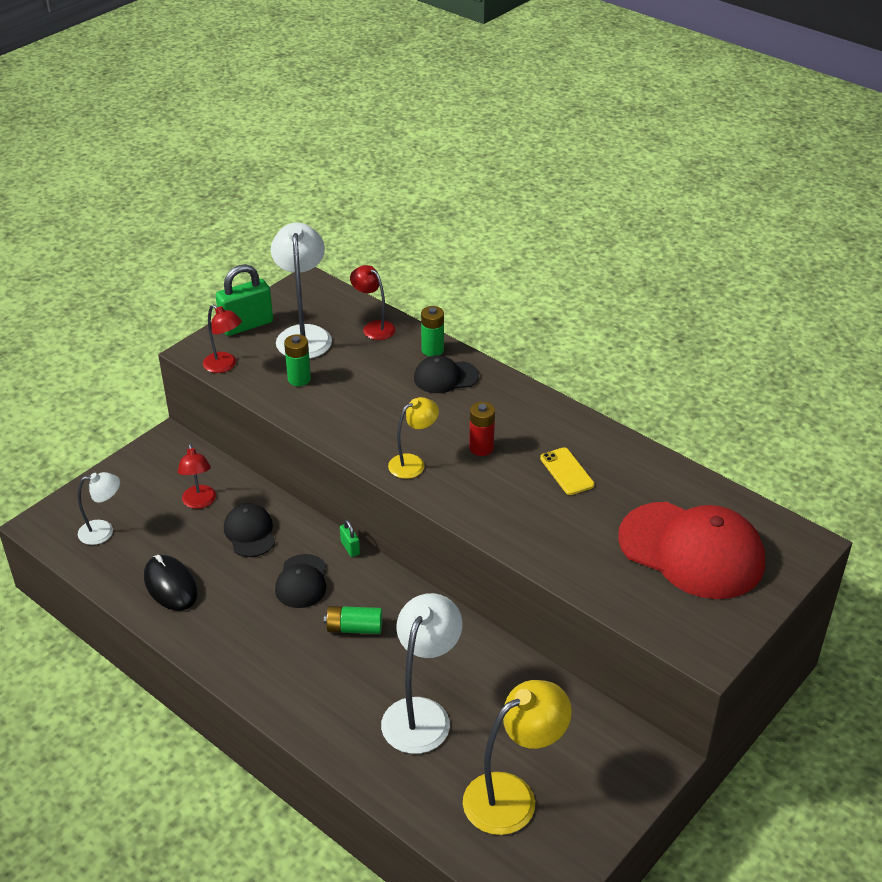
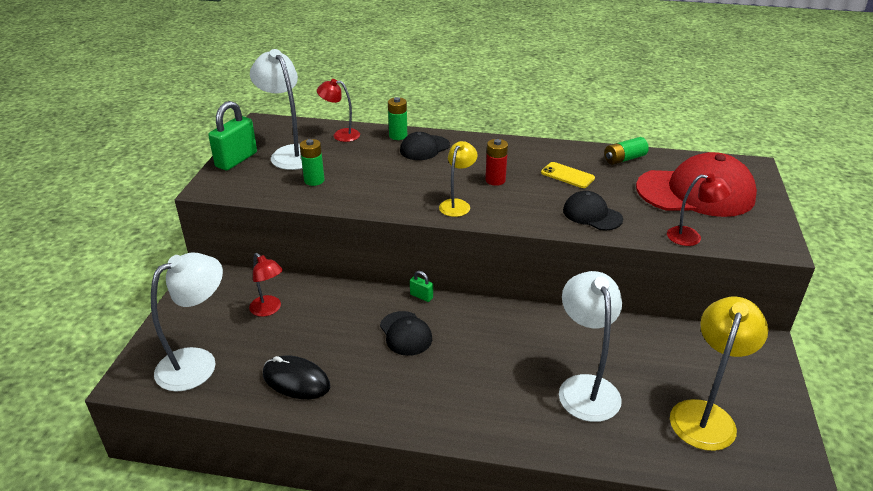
camera: 30 degrees left, 5 degrees down
white lamp [78,472,120,545] -> white lamp [151,253,223,392], size x1.71
red lamp [203,304,242,373] -> red lamp moved to [667,174,732,246]
black cap [224,503,275,557] -> black cap moved to [563,191,623,231]
green battery [324,606,382,634] -> green battery moved to [604,137,649,165]

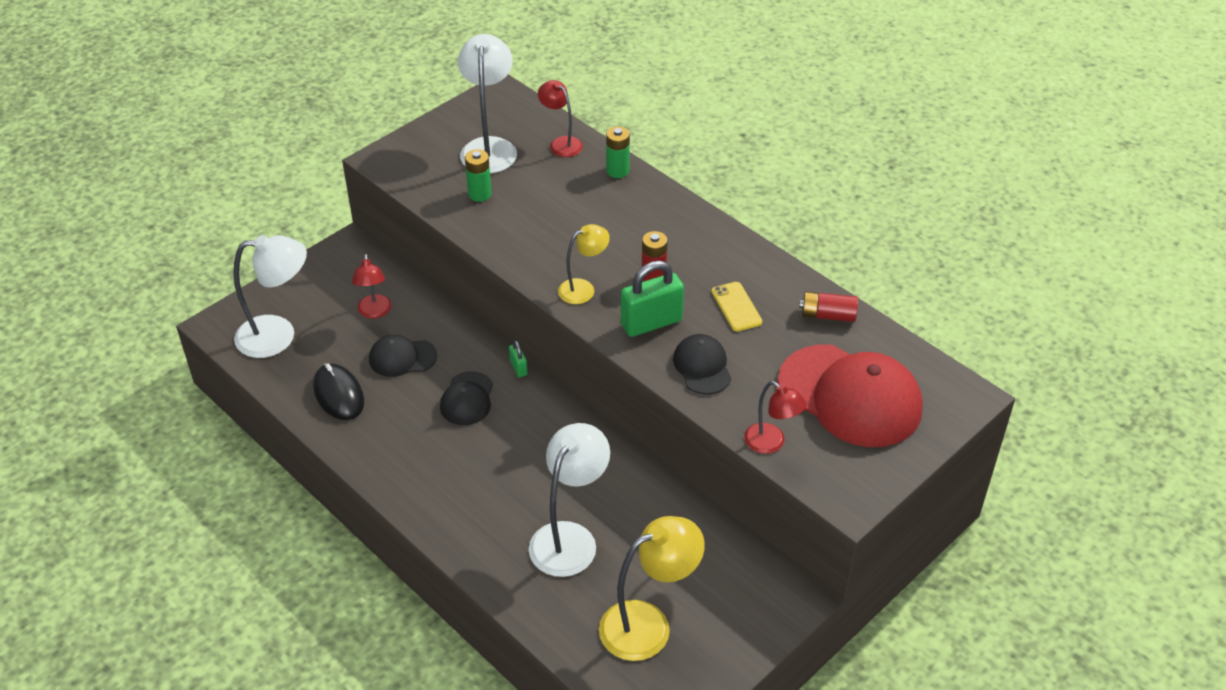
camera: 35 degrees right, 10 degrees up
green padlock [208,101,257,170] -> green padlock moved to [621,261,684,337]
black cap [400,132,450,160] -> black cap moved to [369,335,437,377]
green battery [604,137,649,165] -> red battery [799,292,858,322]

